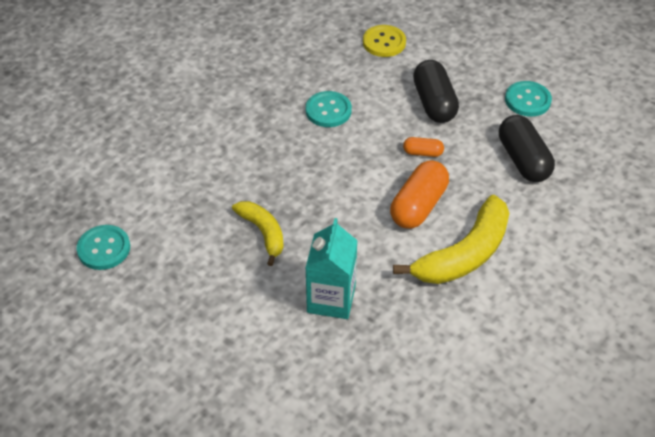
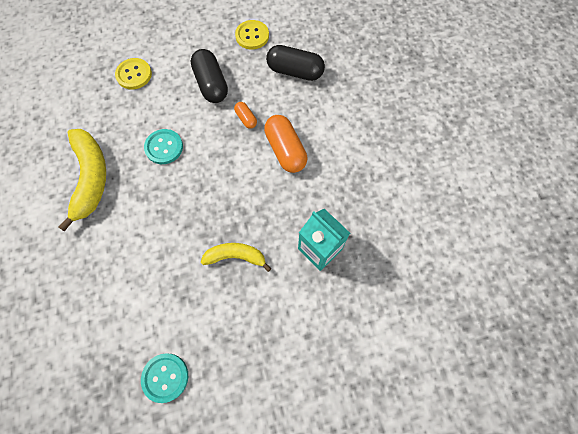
camera: 55 degrees left, 20 degrees up
yellow banana [393,195,509,284] -> yellow banana moved to [58,129,106,231]
orange capsule [403,137,444,157] -> orange capsule turned 75 degrees counterclockwise [234,102,257,129]
black capsule [413,60,459,123] -> black capsule turned 45 degrees clockwise [191,49,228,103]
turquoise button [505,81,552,117] -> yellow button [235,20,269,50]

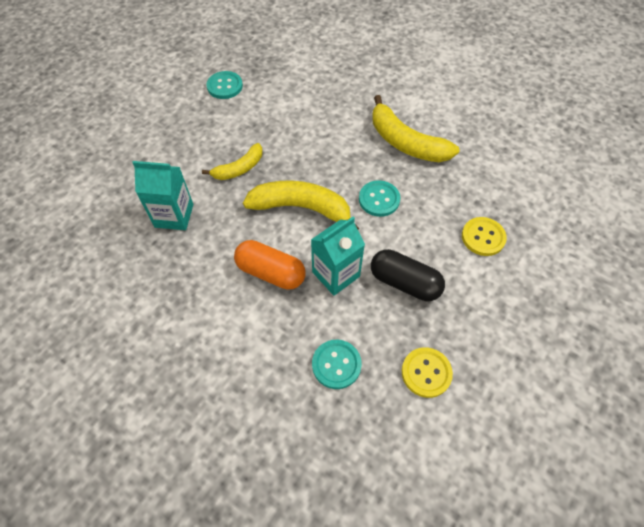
camera: 140 degrees right, 10 degrees down
orange capsule [234,102,257,129] -> turquoise carton [311,217,365,296]
black capsule [266,45,325,81] -> turquoise button [312,340,362,389]
none -> yellow banana [243,180,359,230]

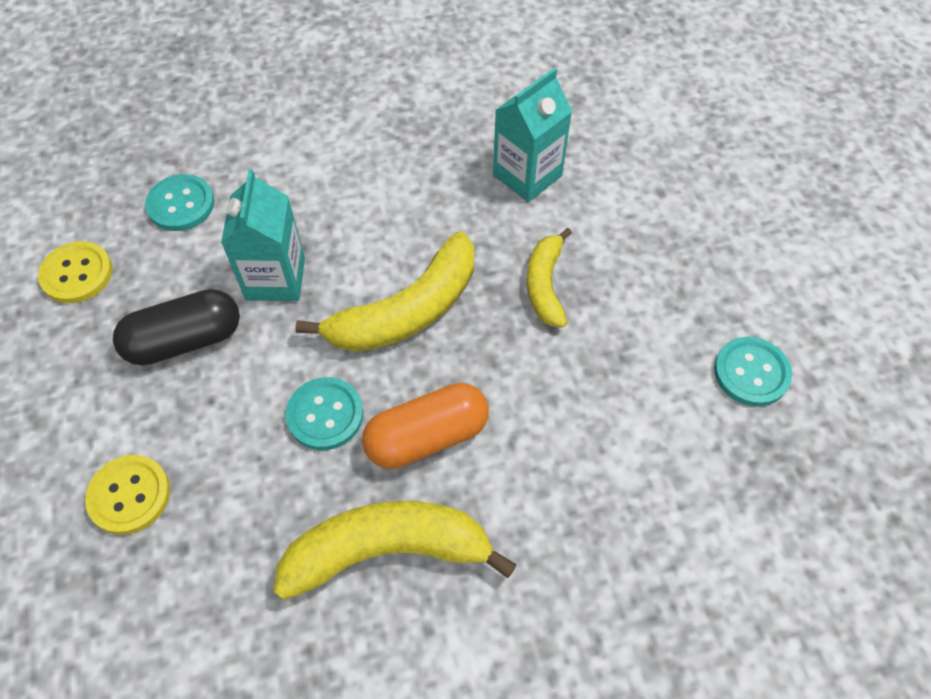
camera: 130 degrees right, 0 degrees up
orange capsule [234,240,306,290] -> orange capsule moved to [362,383,489,469]

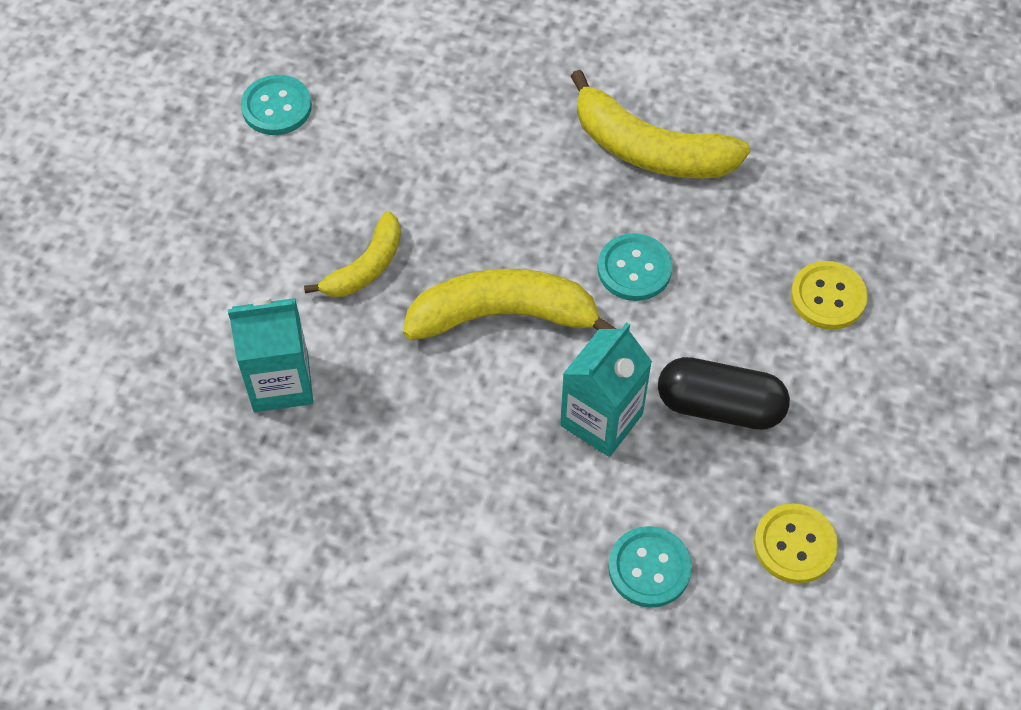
camera: 145 degrees left, 0 degrees up
orange capsule [362,383,489,469] -> none

